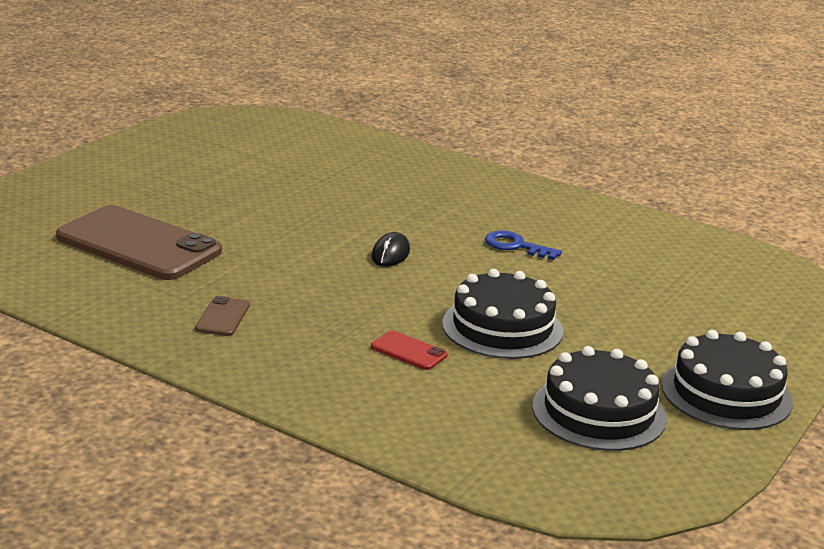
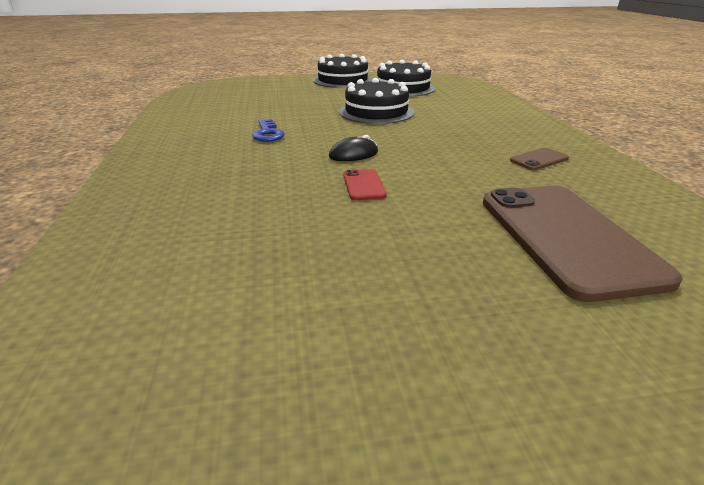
camera: 130 degrees left, 5 degrees up
red phone [371,330,448,370] -> red phone moved to [343,169,387,200]

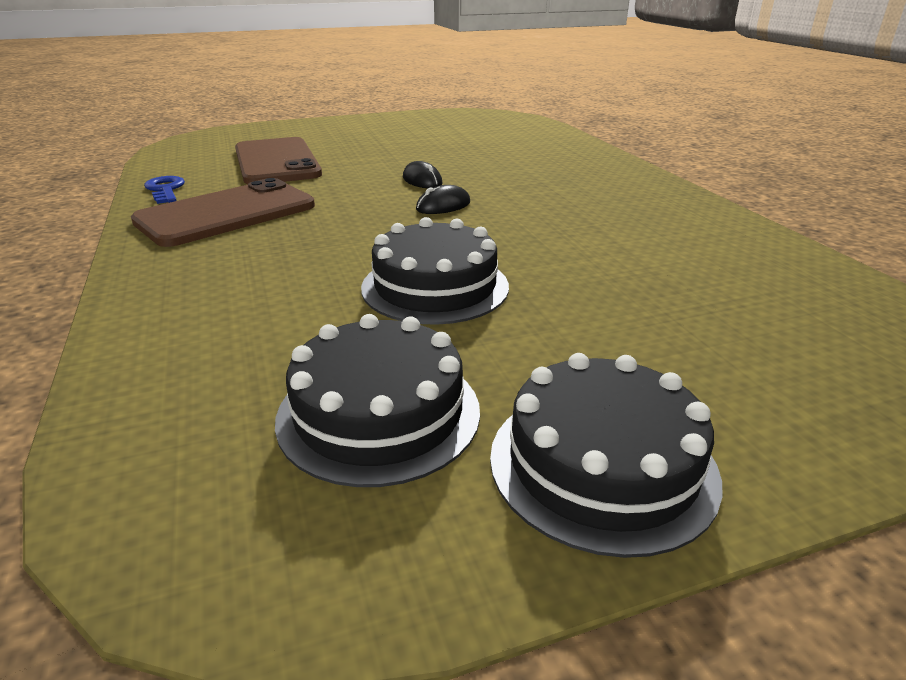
camera: 170 degrees right, 0 degrees up
blue key [252,119,285,142] -> blue key moved to [144,176,185,204]
red phone [343,169,387,200] -> black mouse [403,161,443,188]
brown phone [510,148,569,170] -> brown phone [131,178,315,247], size x2.45

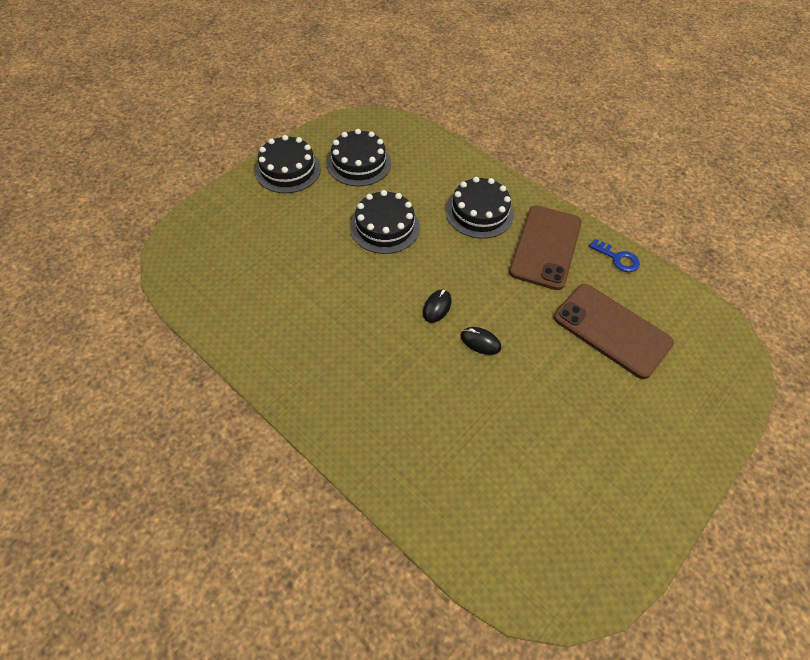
camera: 150 degrees right, 25 degrees up
none -> black cake [446,177,514,239]

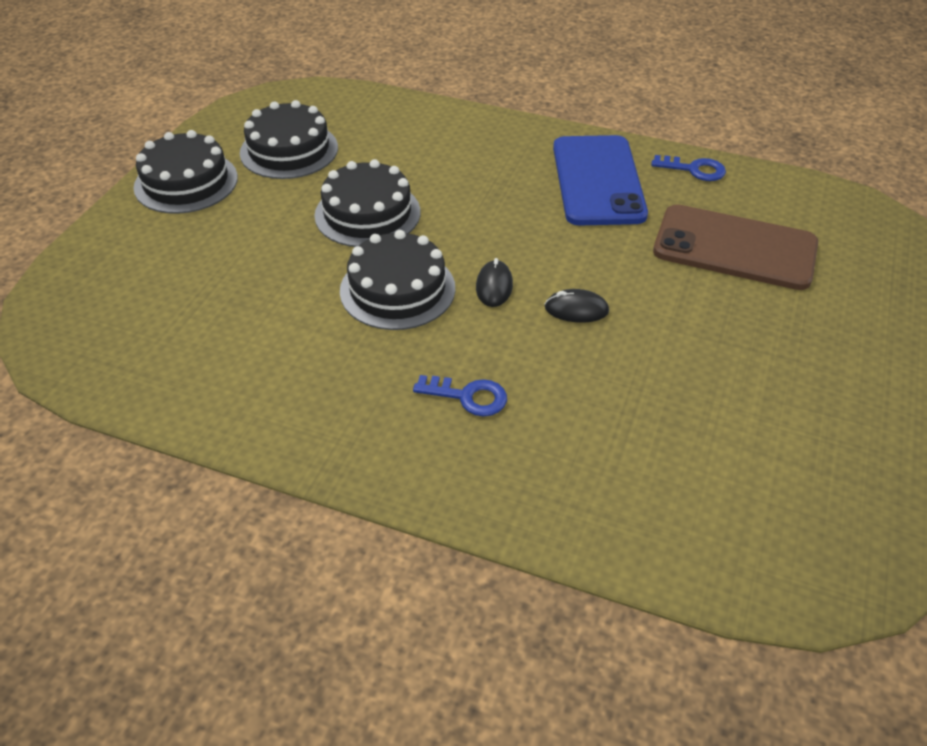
camera: 20 degrees left, 10 degrees down
black cake [446,177,514,239] -> black cake moved to [340,230,455,330]
brown phone [509,205,582,290] -> blue phone [553,135,648,225]
none -> blue key [413,375,507,417]

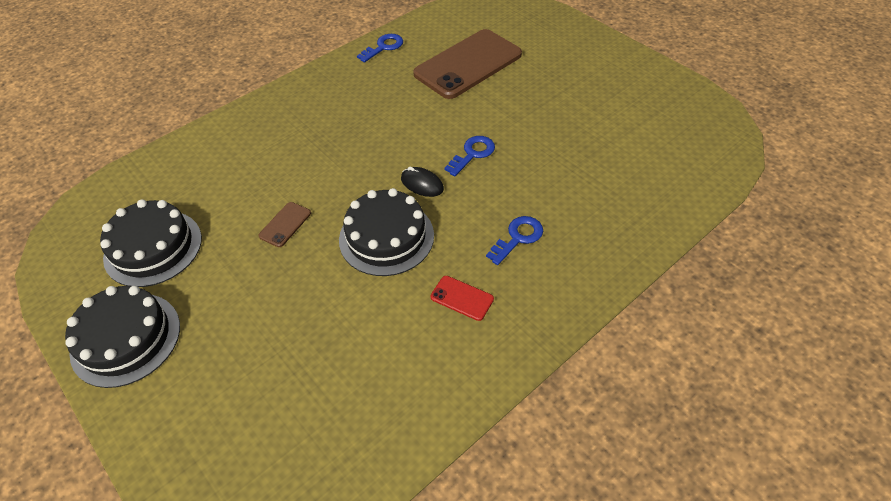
camera: 60 degrees left, 5 degrees up
black cake [314,159,420,247] -> brown phone [258,202,311,247]
black mouse [544,289,609,323] -> blue key [444,136,495,176]
blue phone [553,135,648,225] -> none
none -> red phone [430,276,494,321]

